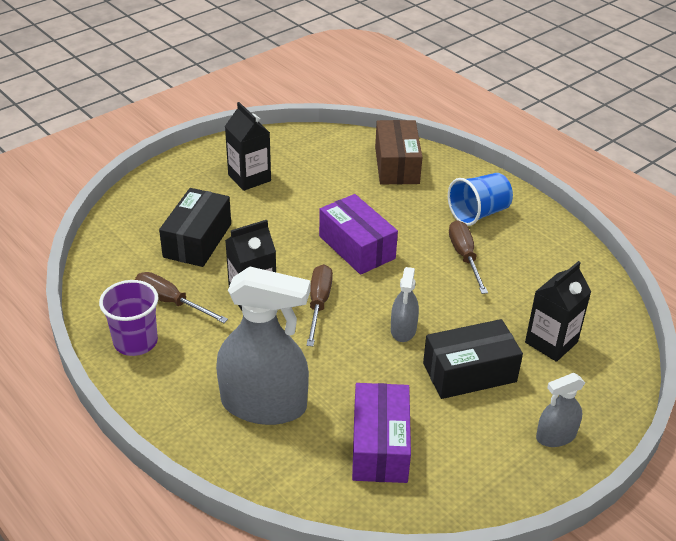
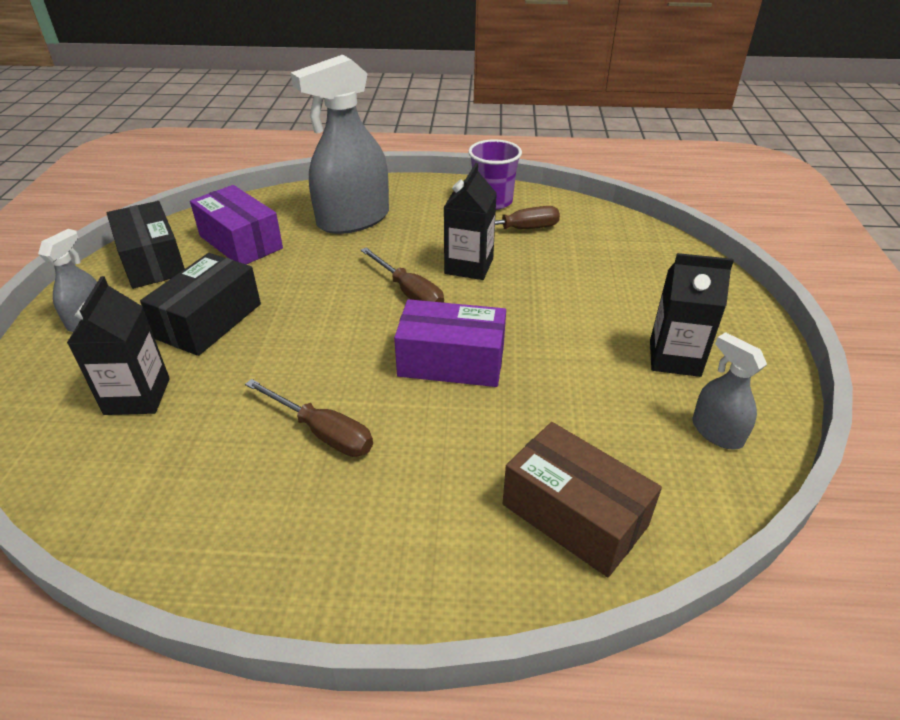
camera: 135 degrees right, 0 degrees up
black box [159,188,231,267] -> black box moved to [107,201,185,289]
grey spray bottle [391,267,419,342] -> grey spray bottle moved to [692,332,767,449]
blue cup [448,173,513,226] -> none

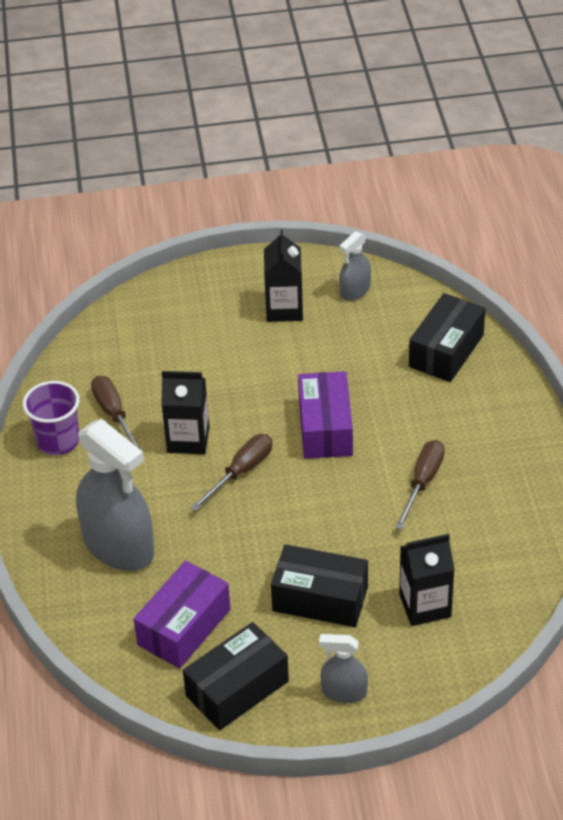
camera: 100 degrees left, 5 degrees up
brown box [503,422,662,577] -> black box [409,293,485,382]

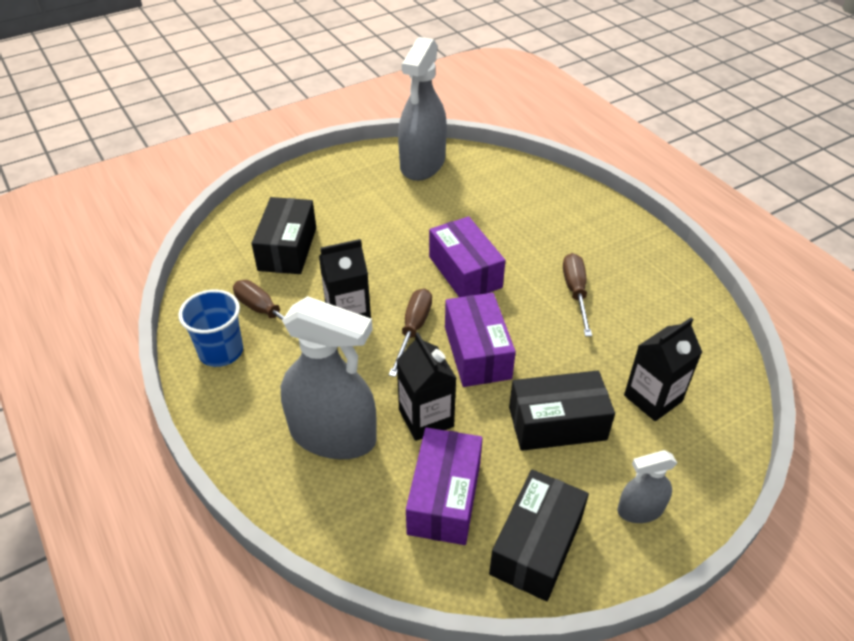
camera: 25 degrees left, 0 degrees up
purple cup [23,381,80,455] -> blue cup [178,289,243,367]
black carton [264,229,303,322] -> black carton moved to [396,332,456,441]
grey spray bottle [339,231,371,301] -> grey spray bottle [398,37,447,181], size x2.03
black box [409,293,485,382] -> black box moved to [251,197,316,274]
none -> purple box [445,293,516,387]

